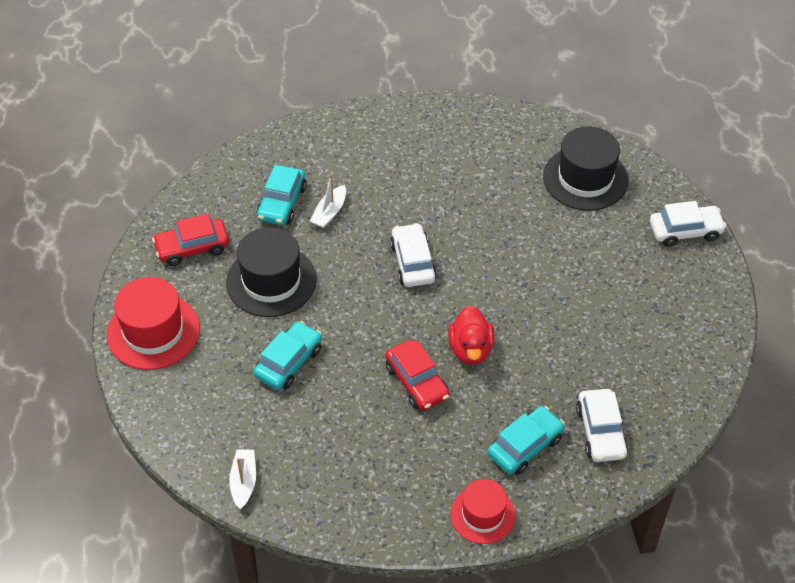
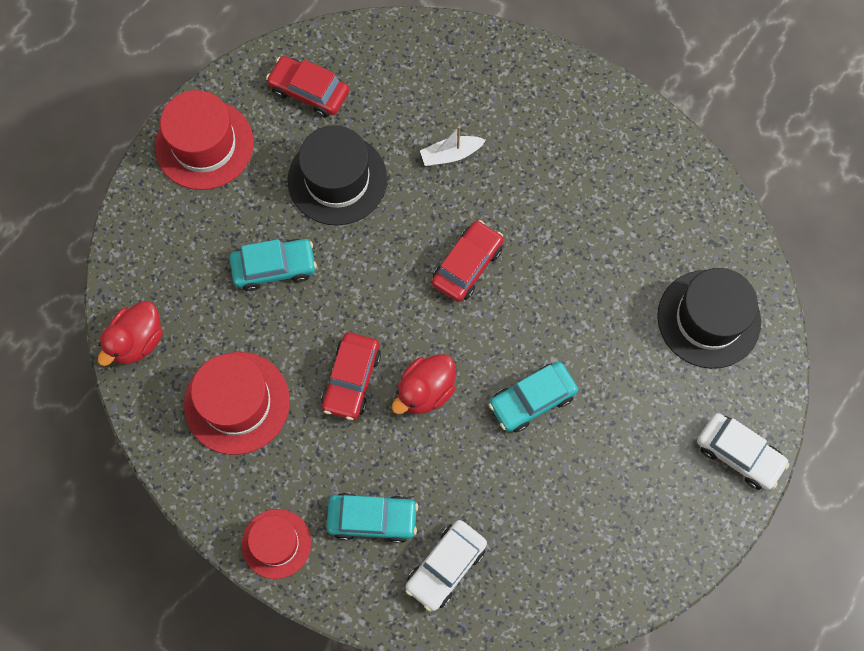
camera: 45 degrees right, 20 degrees up
white boat [229,450,256,509] -> red duck [98,301,163,366]
turquoise car [256,165,307,225] -> turquoise car moved to [489,362,578,433]
white car [390,223,437,287] -> red car [432,220,504,302]
none -> red hat [184,352,290,455]

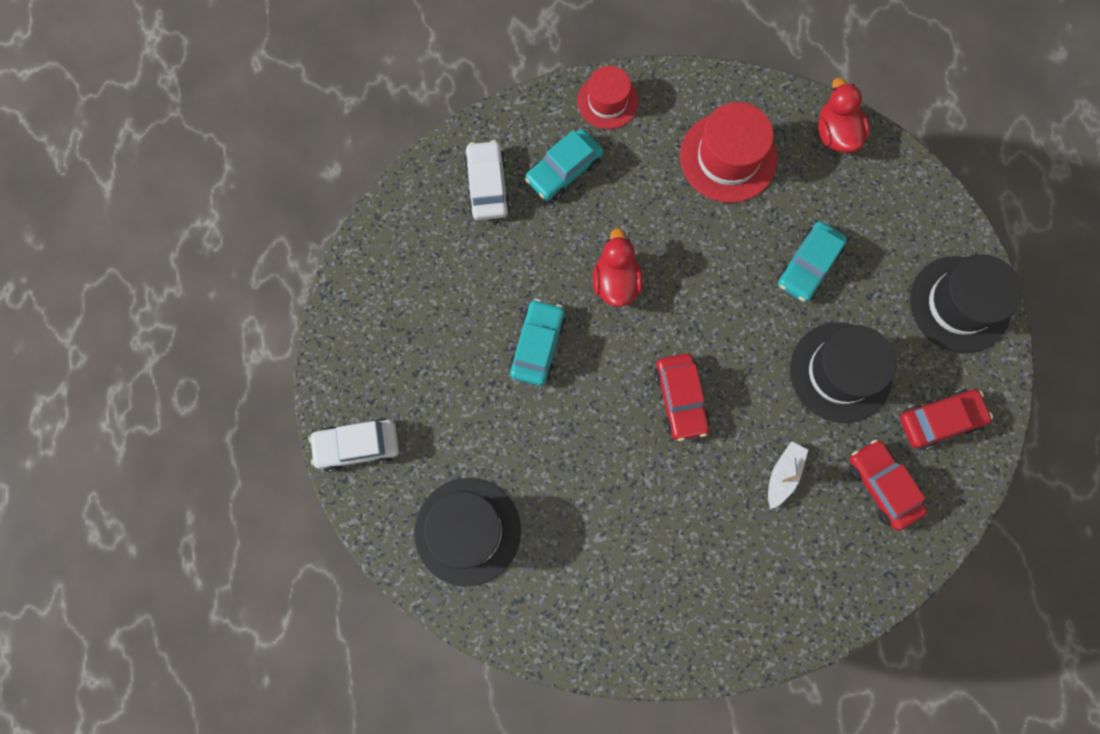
camera: 135 degrees right, 5 degrees up
red hat [155,90,254,190] -> black hat [910,254,1021,353]
red car [321,333,381,420] -> red car moved to [849,439,927,530]

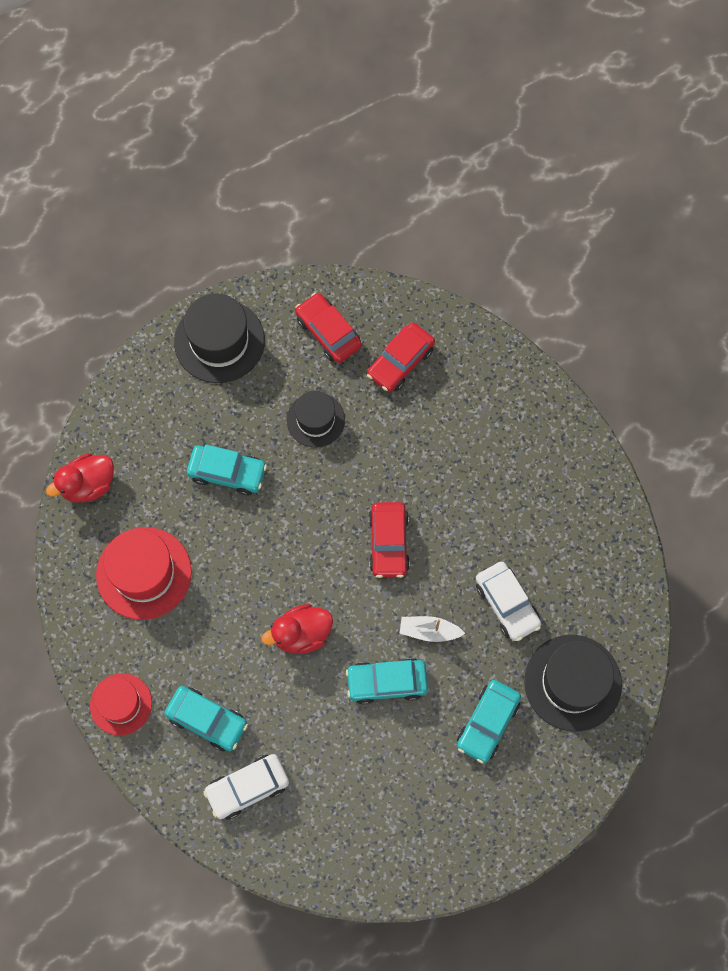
camera: 110 degrees left, 5 degrees down
white car [309,418,399,472] -> white car moved to [476,562,541,641]
red car [654,354,710,441] -> red car turned 120 degrees clockwise [369,502,410,578]
white boat [768,441,808,509] -> white boat moved to [400,616,465,642]
black hat [790,323,896,423] -> black hat [286,391,345,448], size x0.64
none -> turquoise car [457,680,521,764]

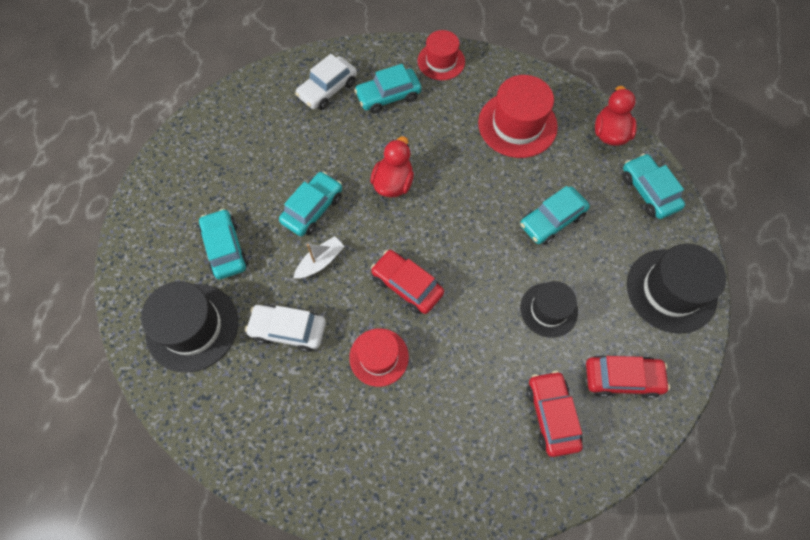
camera: 130 degrees right, 5 degrees down
white car [203,754,289,819] -> white car turned 150 degrees counterclockwise [295,54,357,110]
none -> red hat [349,328,409,387]
none -> turquoise car [622,153,685,219]

